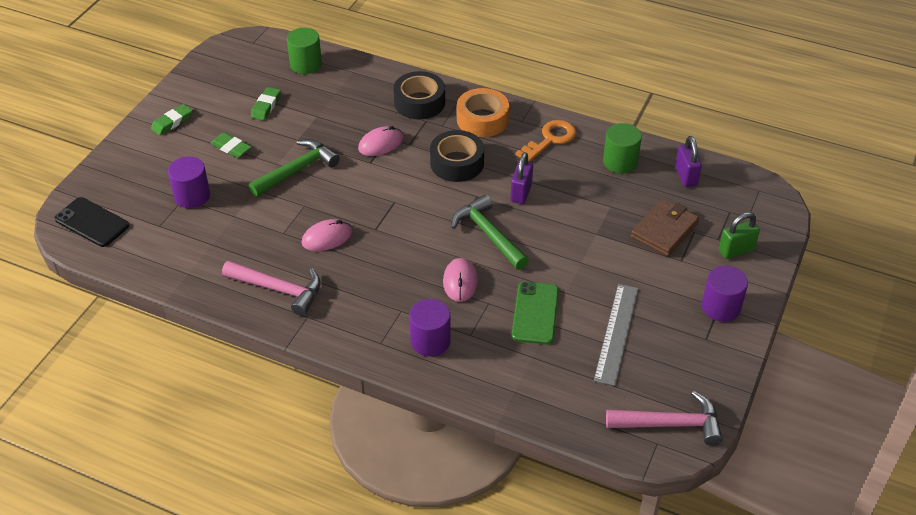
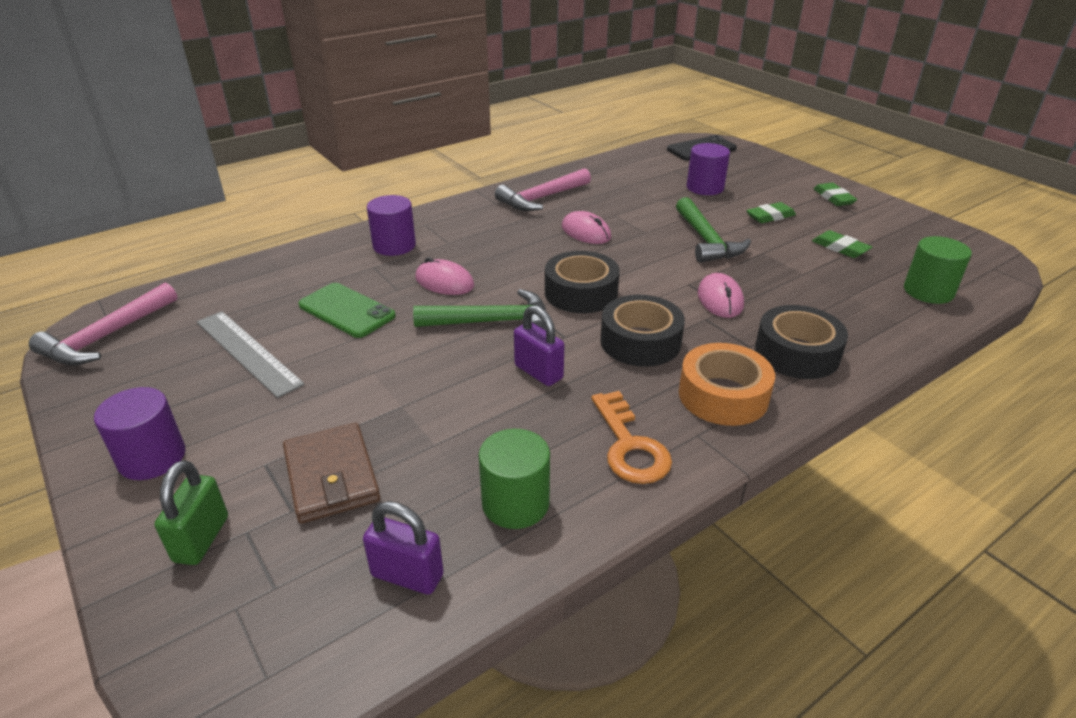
camera: 120 degrees right, 10 degrees down
pink mouse [301,219,352,251] -> pink mouse turned 45 degrees counterclockwise [562,211,611,244]
none -> black tape [545,251,620,313]

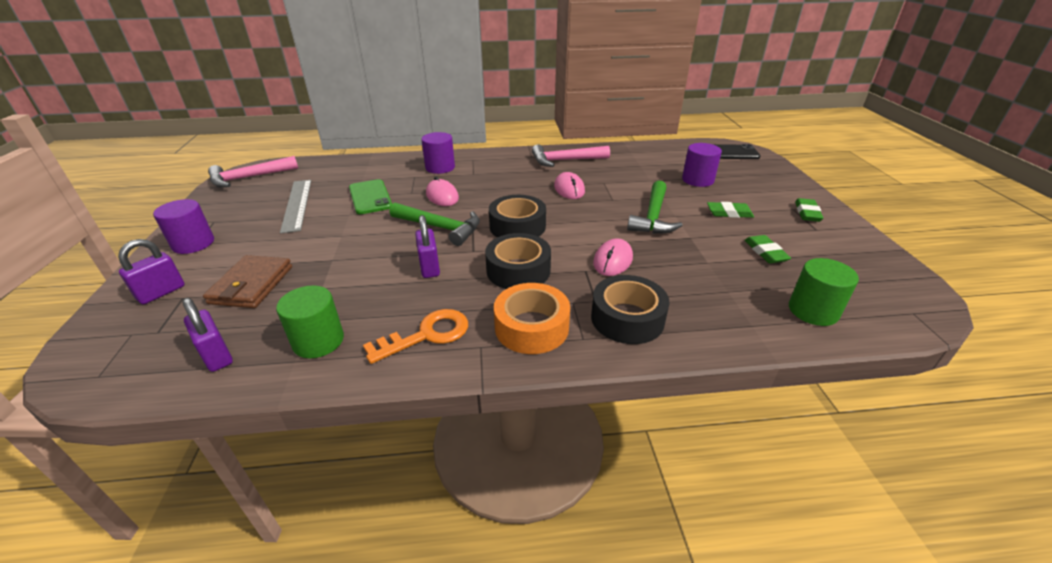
camera: 30 degrees right, 0 degrees up
green padlock [154,460,228,565] -> purple padlock [118,239,185,304]
orange key [591,391,672,484] -> orange key turned 135 degrees counterclockwise [363,309,468,364]

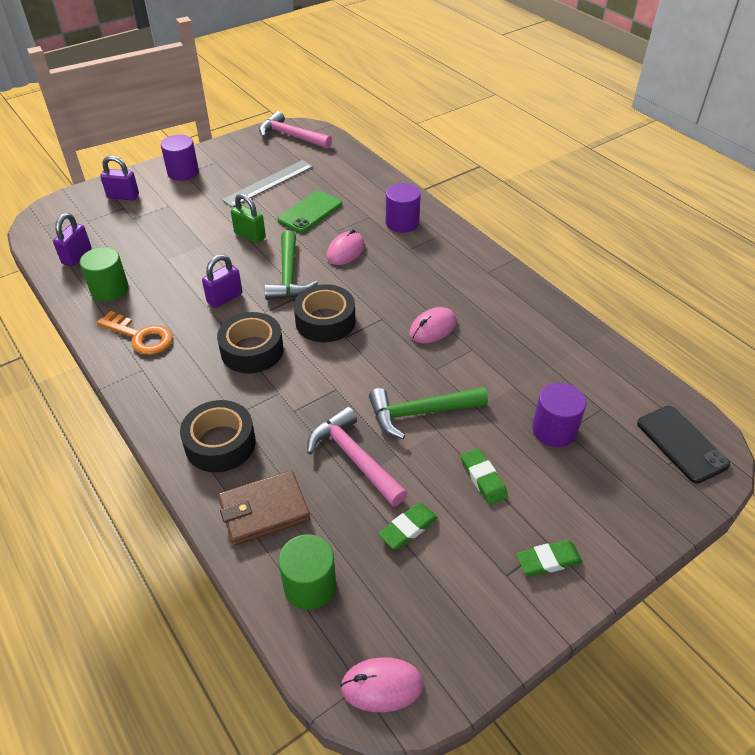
camera: 60 degrees right, 10 degrees up
brown wallet [203,255,292,308] -> brown wallet moved to [218,470,310,546]
orange tape [494,283,570,354] -> none
pink hammer [532,144,610,167] -> pink hammer moved to [307,406,408,507]
pink mouse [593,238,633,276] -> pink mouse moved to [340,657,424,712]
none -> green padlock [231,193,266,244]

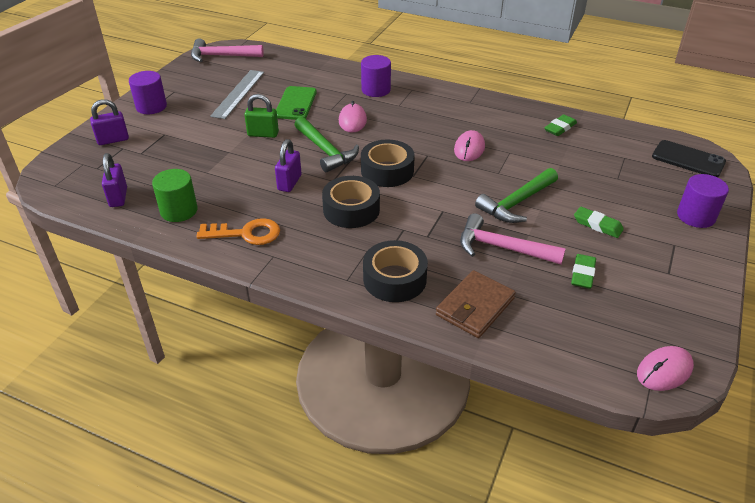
camera: 30 degrees left, 5 degrees down
green cylinder [279,534,336,610] -> none
green eraser [516,540,583,576] -> green eraser moved to [544,114,577,136]
purple cylinder [532,383,586,447] -> purple cylinder moved to [677,174,729,228]

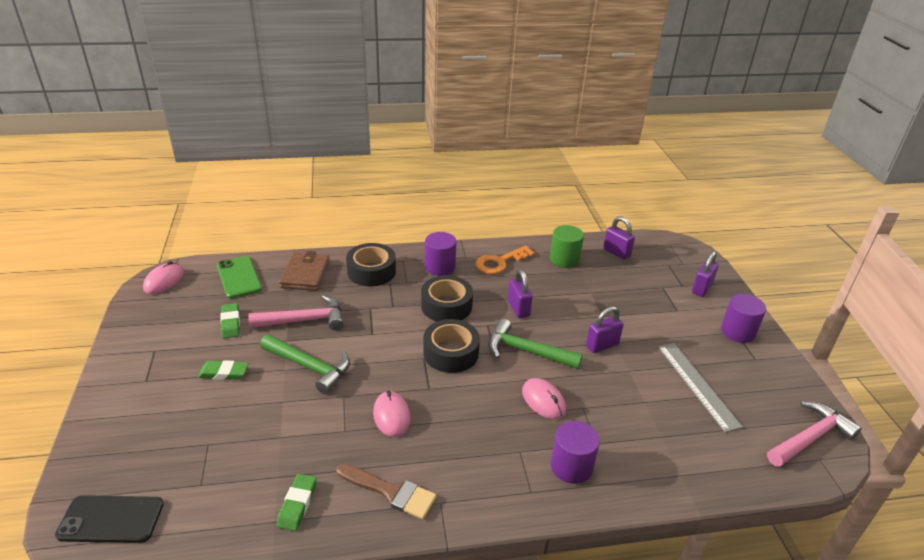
camera: 145 degrees right, 5 degrees down
green padlock [244,94,279,138] -> purple padlock [586,306,624,353]
green phone [276,86,317,120] -> green phone moved to [217,256,262,299]
green hammer [475,168,558,223] -> green hammer turned 105 degrees clockwise [260,334,350,394]
purple cylinder [677,174,729,228] -> purple cylinder moved to [425,232,456,276]
none -> brown brush [336,464,437,519]

